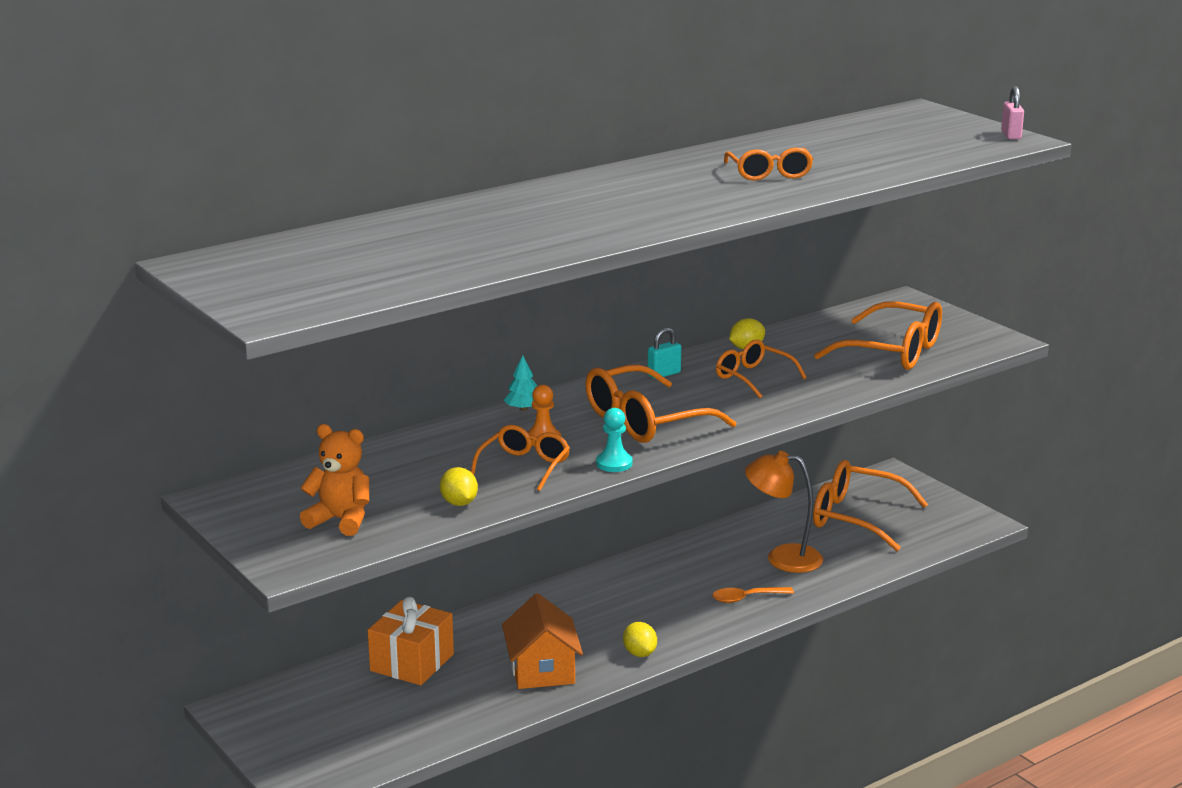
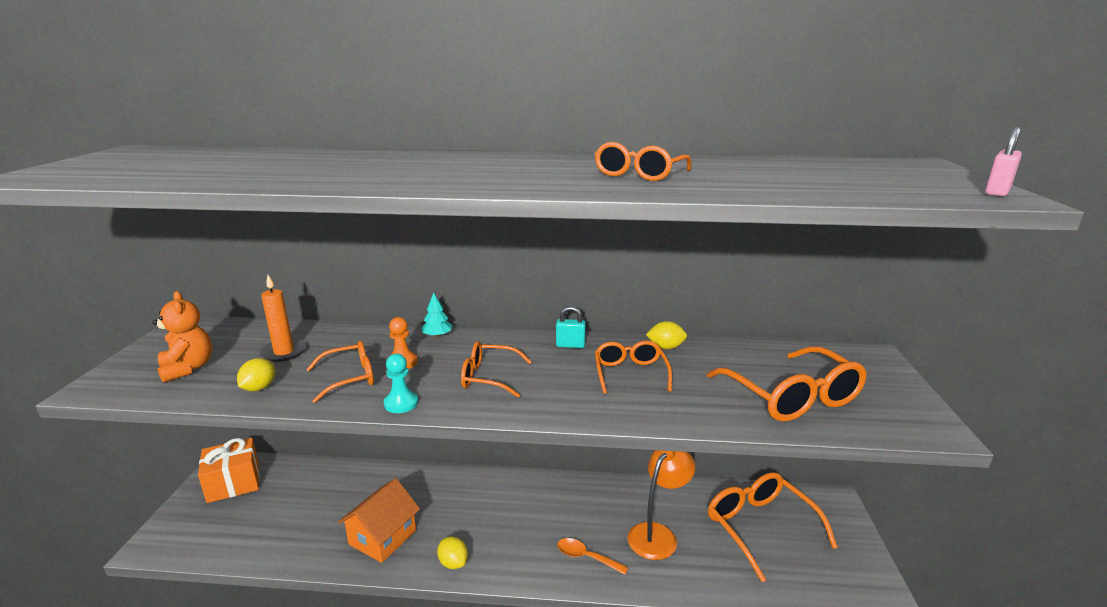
camera: 40 degrees right, 0 degrees up
orange gift [368,597,454,685] -> orange gift moved to [198,438,259,503]
orange glasses [585,364,737,443] -> orange glasses [461,341,532,398], size x0.61
yellow lemon [623,622,657,657] -> yellow lemon turned 60 degrees counterclockwise [437,536,468,569]
orange lamp [745,451,823,573] -> orange lamp turned 75 degrees clockwise [628,450,695,560]
none -> orange candle [260,275,307,362]

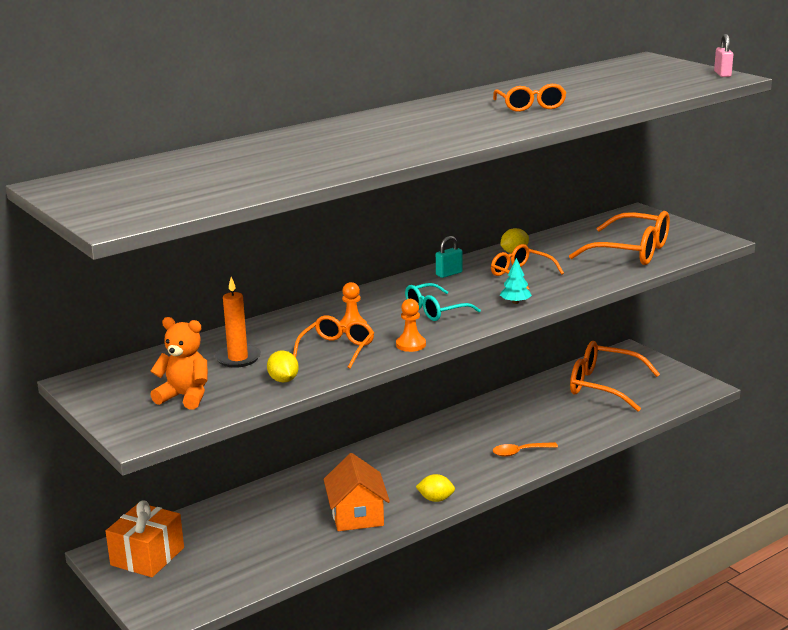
camera: 40 degrees left, 0 degrees up
turquoise pawn [384,354,418,413] -> orange pawn [396,299,426,352]
turquoise tree [421,293,452,337] -> turquoise tree moved to [500,258,532,304]
orange glasses [461,341,532,398] -> turquoise glasses [405,283,481,321]
orange lamp [628,450,695,560] -> none

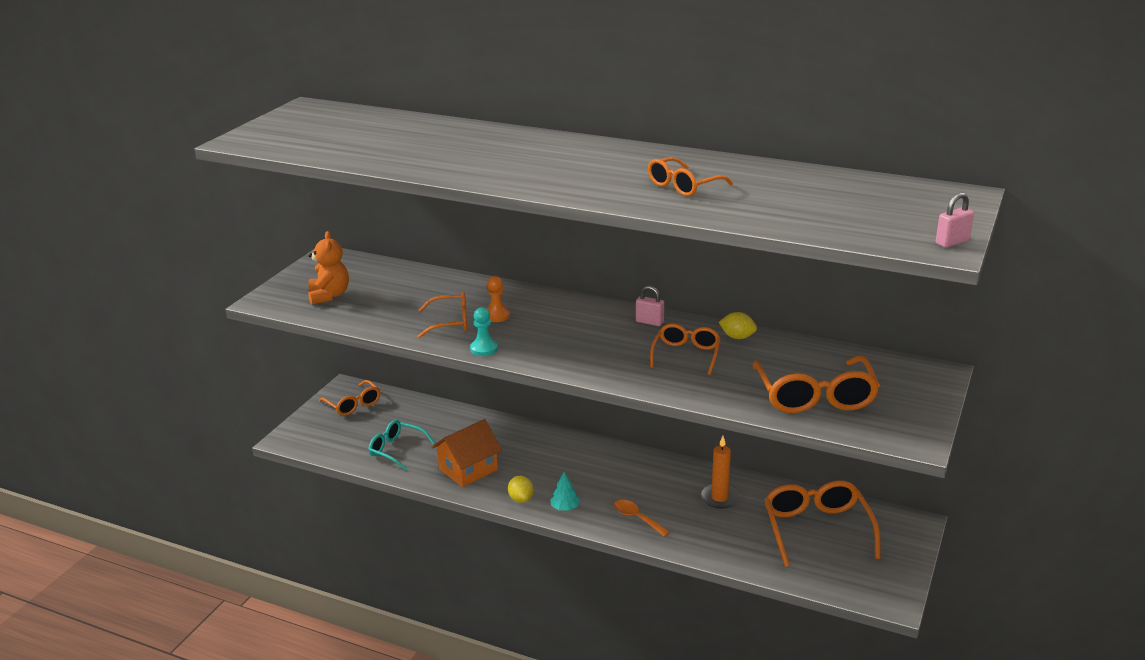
camera: 60 degrees right, 5 degrees up
orange gift [105,500,184,577] -> orange glasses [319,380,380,416]
orange candle [215,277,261,368] -> orange candle moved to [700,436,740,509]
yellow lemon [267,350,299,382] -> none
orange pawn [396,299,426,352] -> turquoise pawn [470,307,498,356]
turquoise glasses [405,283,481,321] -> turquoise glasses moved to [369,420,435,471]
turquoise padlock [436,236,463,278] -> pink padlock [636,286,664,326]
turquoise tree [500,258,532,304] -> turquoise tree moved to [550,472,580,511]

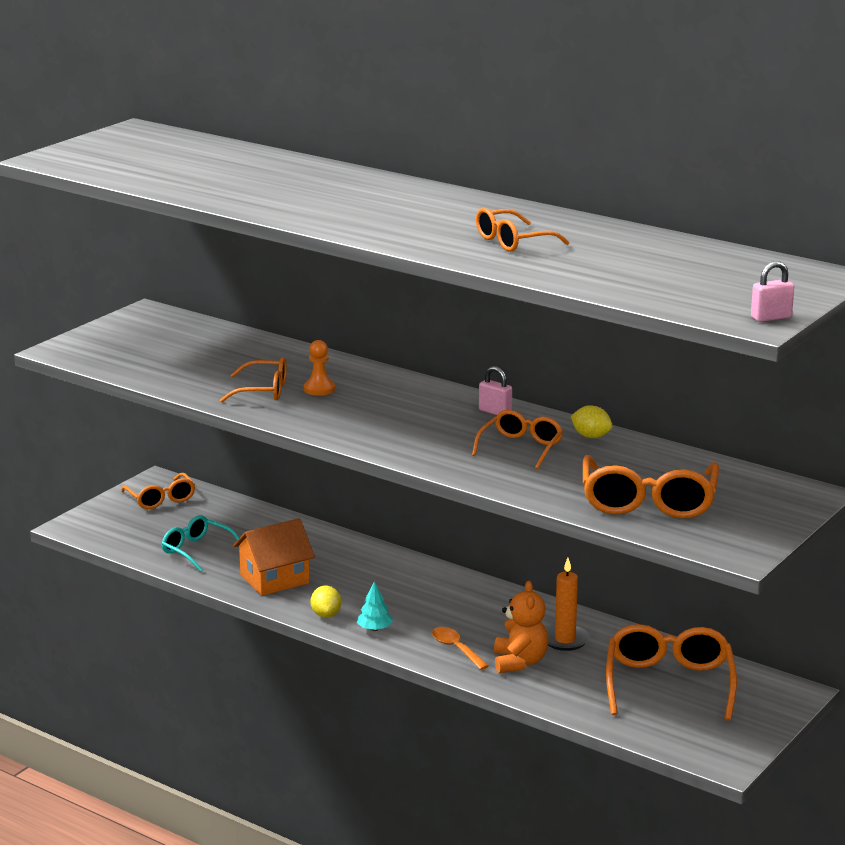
camera: 10 degrees right, 5 degrees down
orange teddy bear [308,231,349,305] -> orange teddy bear moved to [494,581,548,673]
turquoise pawn [470,307,498,356] -> none

